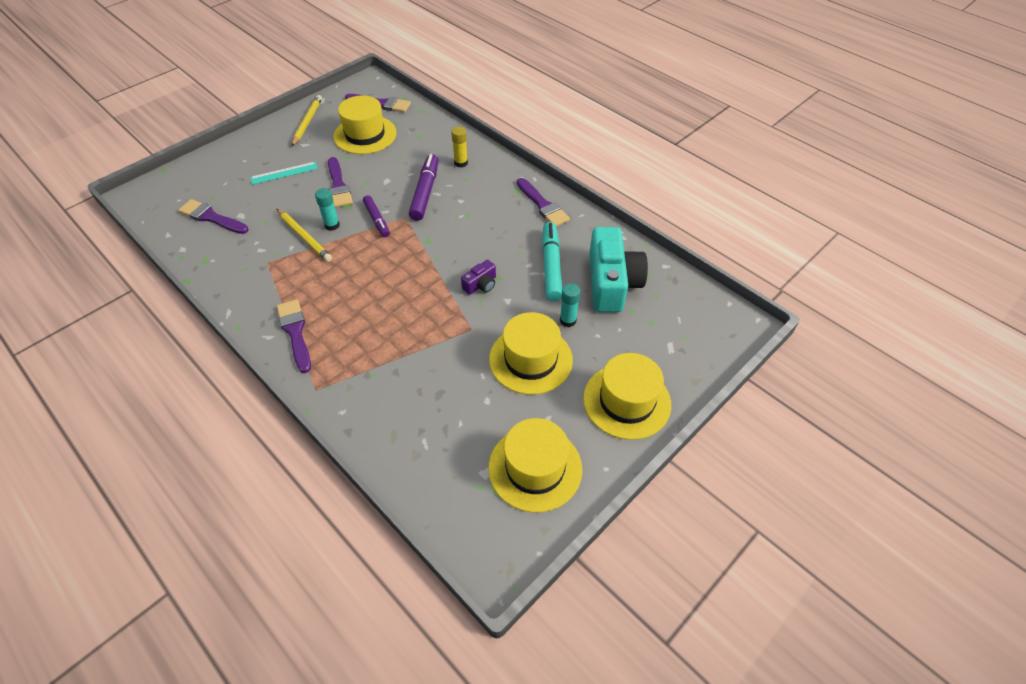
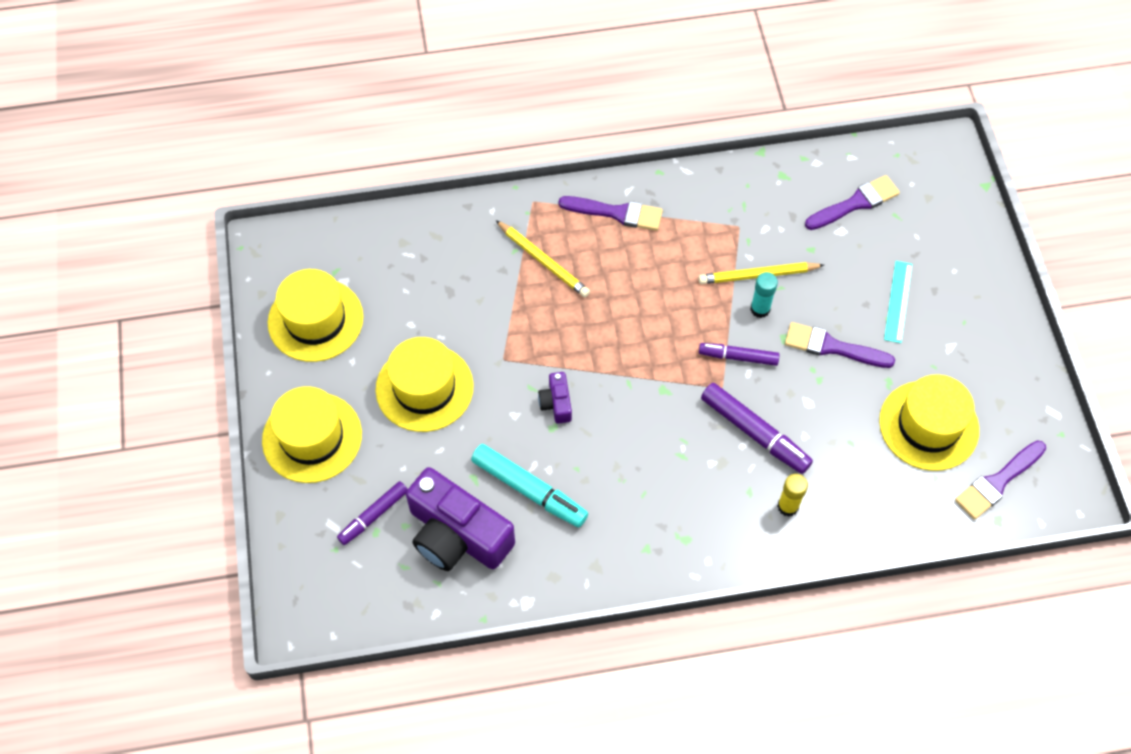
camera: 125 degrees right, 10 degrees up
yellow pencil [292,95,322,146] -> yellow pencil moved to [495,220,590,297]
purple brush [517,178,570,227] -> none
turquoise glue stick [560,283,580,327] -> none
turquoise camera [589,227,648,312] -> purple camera [406,467,515,571]
none -> purple marker [337,481,408,545]

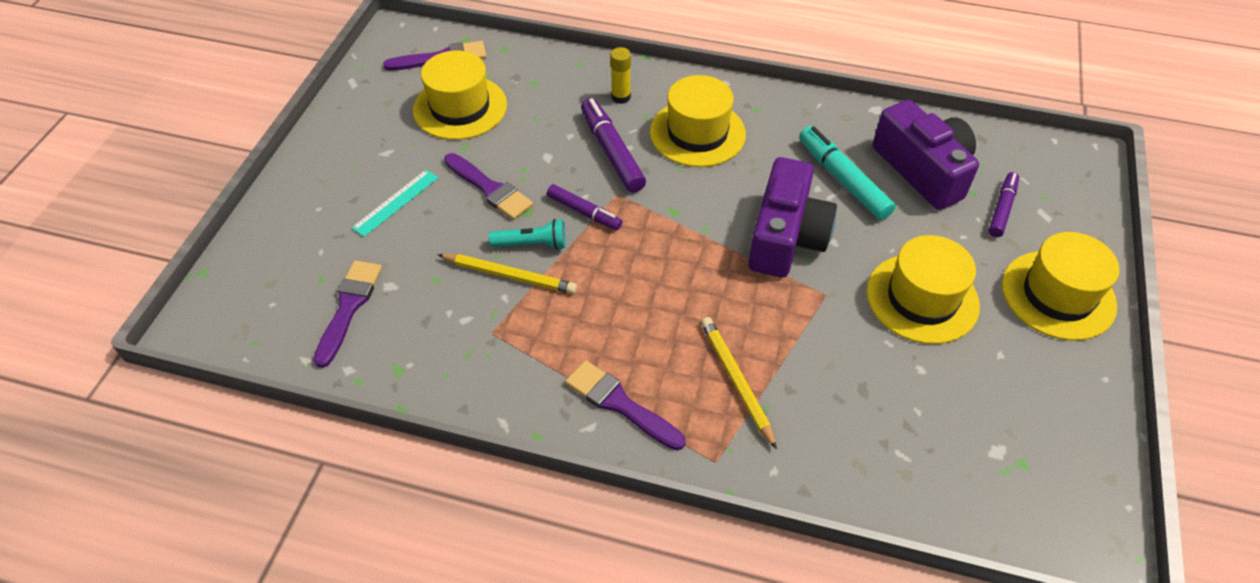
camera: 155 degrees left, 10 degrees down
yellow hat [268,269,363,362] -> yellow hat moved to [650,75,746,167]
purple marker [337,481,408,545] -> purple marker turned 45 degrees counterclockwise [989,172,1019,237]
purple camera [538,372,572,424] -> purple camera [748,157,837,278], size x2.22
turquoise glue stick [750,272,778,318] -> turquoise flashlight [489,219,566,250]
purple brush [805,175,900,230] -> purple brush turned 105 degrees clockwise [313,260,382,368]

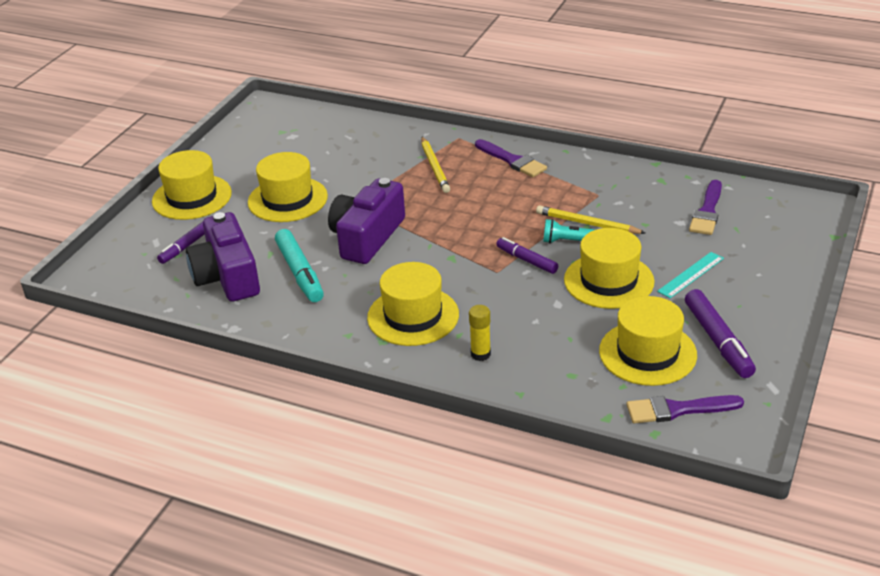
camera: 170 degrees left, 15 degrees down
purple brush [444,153,533,220] -> yellow hat [564,228,655,309]
purple marker [581,98,646,193] -> purple marker moved to [685,289,756,378]

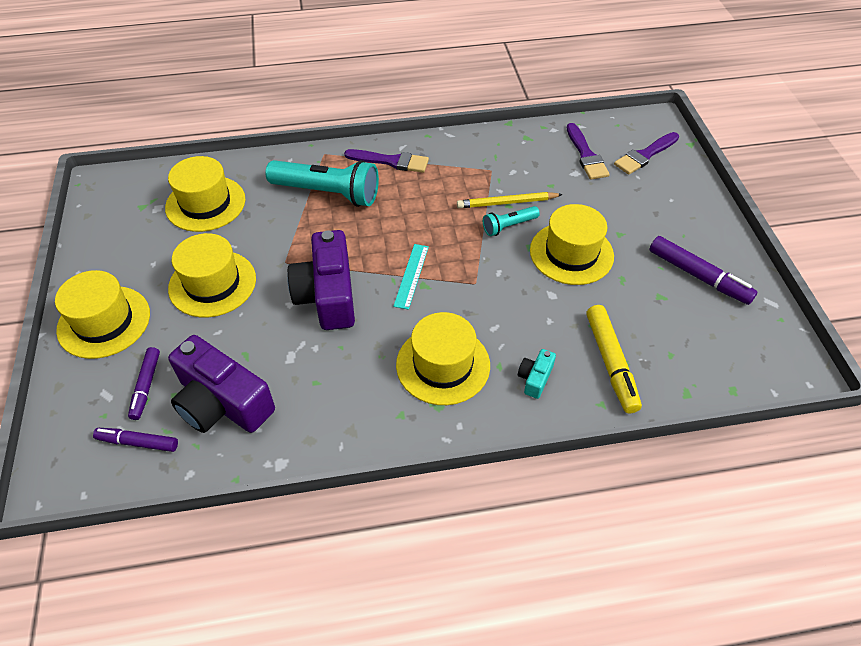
camera: 35 degrees left, 15 degrees up
turquoise marker [275,229,324,302] -> none
yellow pencil [421,137,450,193] -> turquoise flashlight [265,160,379,207]
yellow glue stick [469,305,491,361] -> turquoise camera [518,349,556,399]
purple marker [496,237,558,274] -> purple marker moved to [93,428,178,452]
yellow hat [599,296,697,386] -> yellow hat moved to [165,156,246,232]
purple brush [626,395,744,423] -> purple brush moved to [614,132,679,175]
turquoise ruler [657,252,724,298] -> turquoise ruler moved to [393,244,429,310]
none -> yellow marker [586,305,642,413]

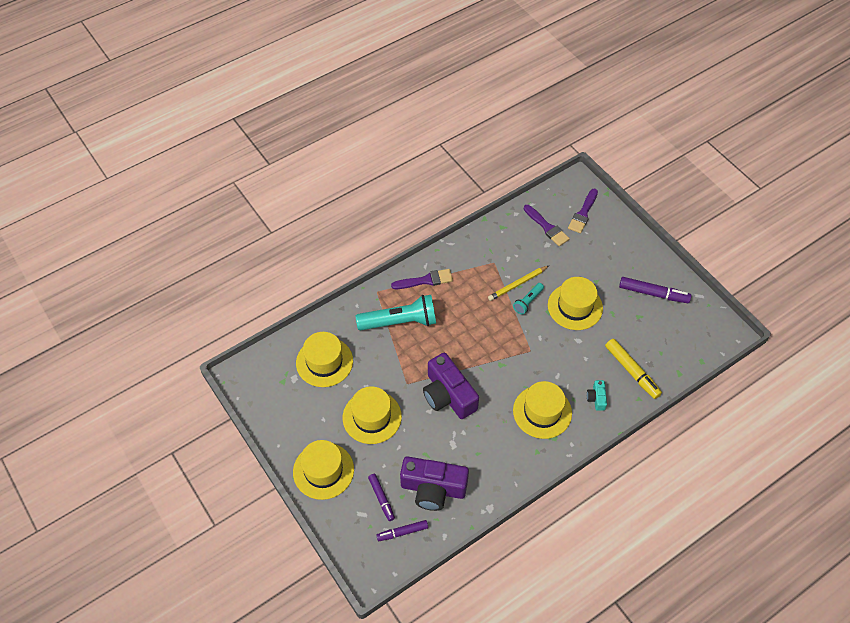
camera: 25 degrees left, 5 degrees up
turquoise ruler [393,244,429,310] -> none

